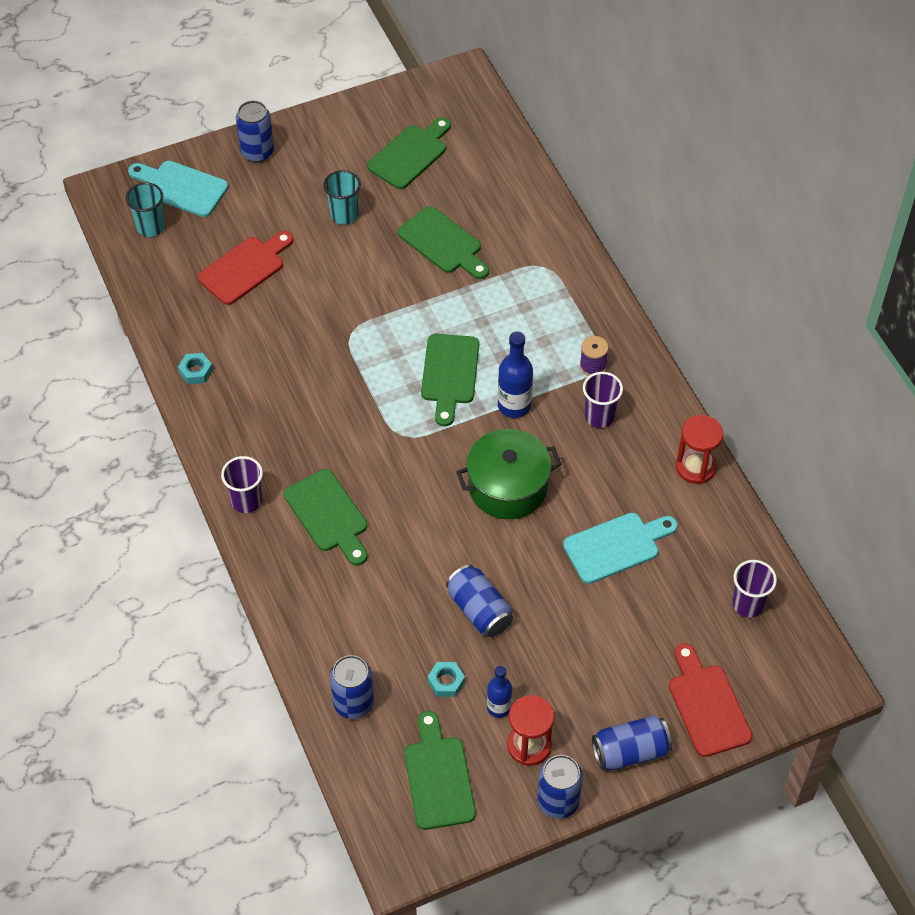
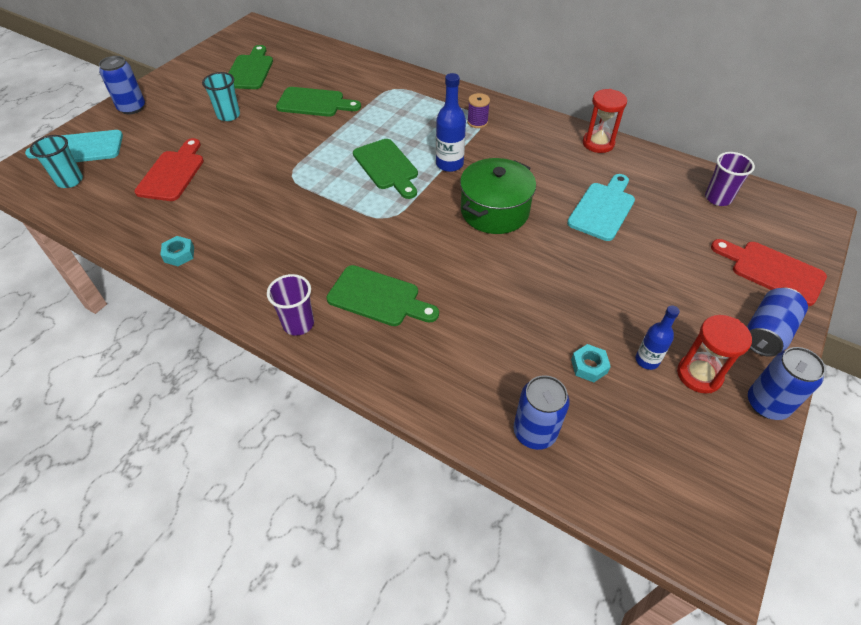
camera: 35 degrees left, 5 degrees down
green cutting board [404,711,476,830] -> none
blue can [446,564,513,637] -> none
purple cup [583,372,623,428] -> none

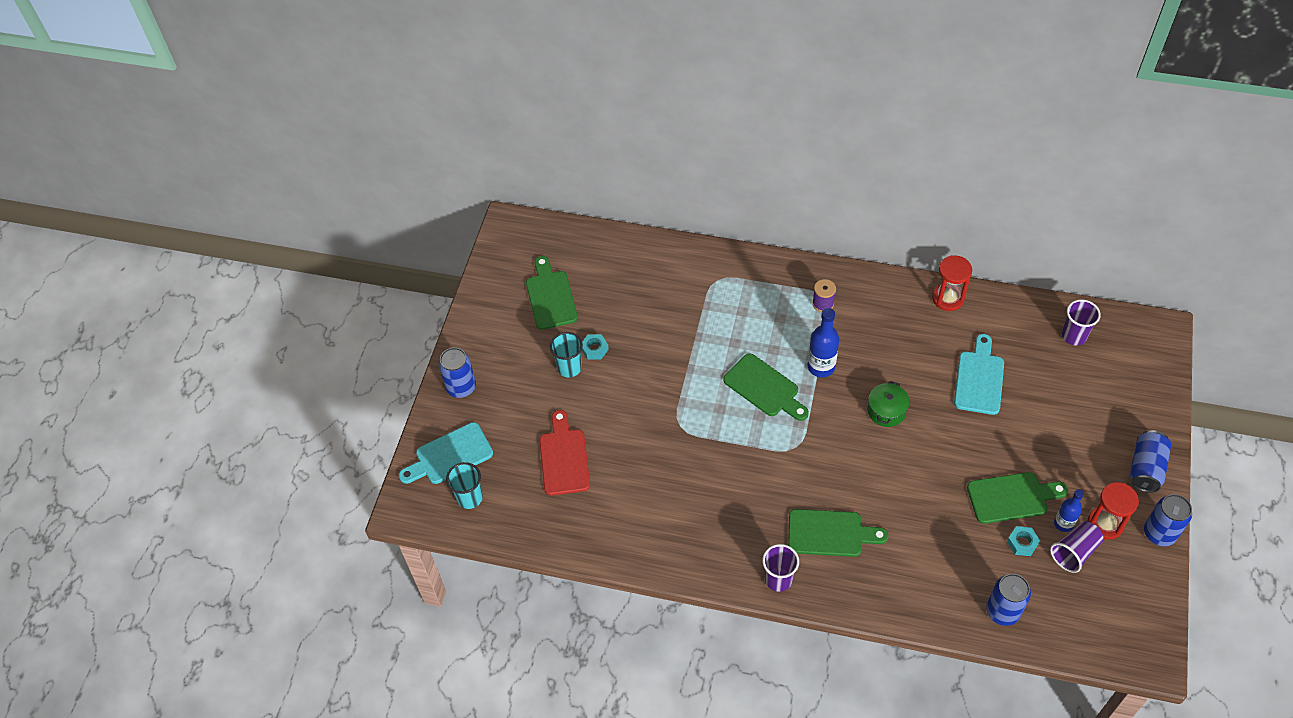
camera: 15 degrees left, 5 degrees up
turquoise nut [160,236,194,266] -> turquoise nut moved to [582,334,609,360]
green cutting board [276,87,361,117] -> green cutting board moved to [967,472,1068,524]
green pot [460,158,536,234] -> green pot [868,381,910,427], size x0.59
red cutting board [711,239,827,306] -> none
none -> purple cup [1050,521,1104,573]

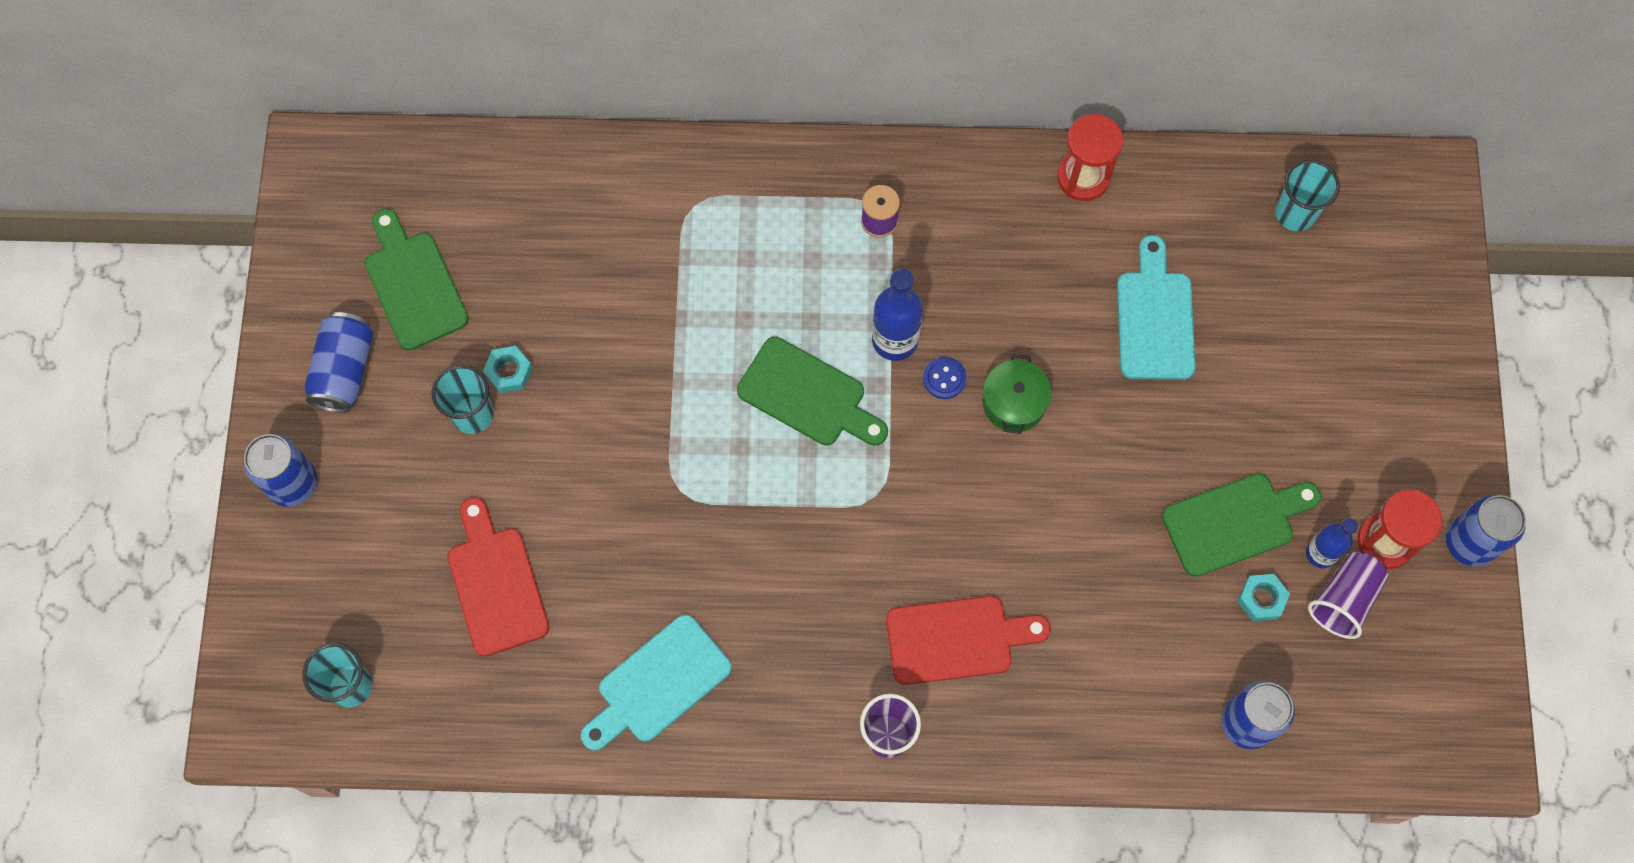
camera: 15 degrees left, 15 degrees up
turquoise cutting board [399,422,493,484] -> turquoise cutting board moved to [581,614,732,751]
green cutting board [788,509,889,557] -> red cutting board [886,596,1051,685]
purple cup [1062,299,1101,346] -> turquoise cup [1275,159,1340,231]
blue can [1130,430,1171,493] -> blue can moved to [304,312,373,413]
none -> blue button [923,357,966,399]

